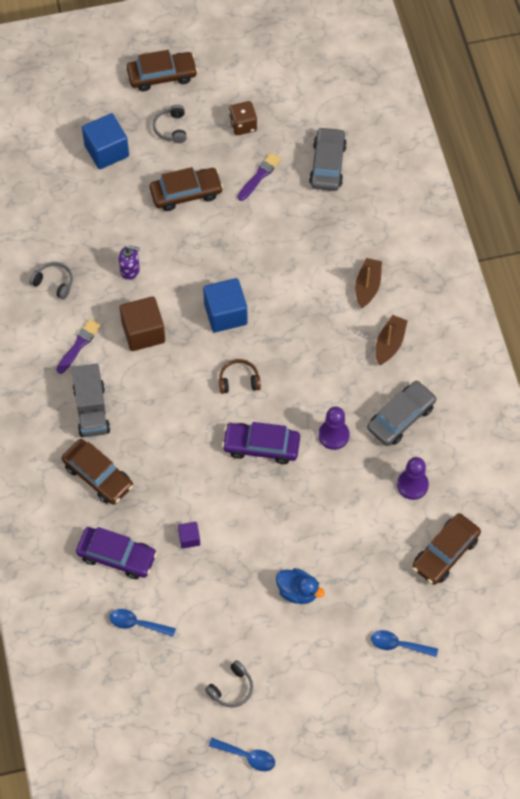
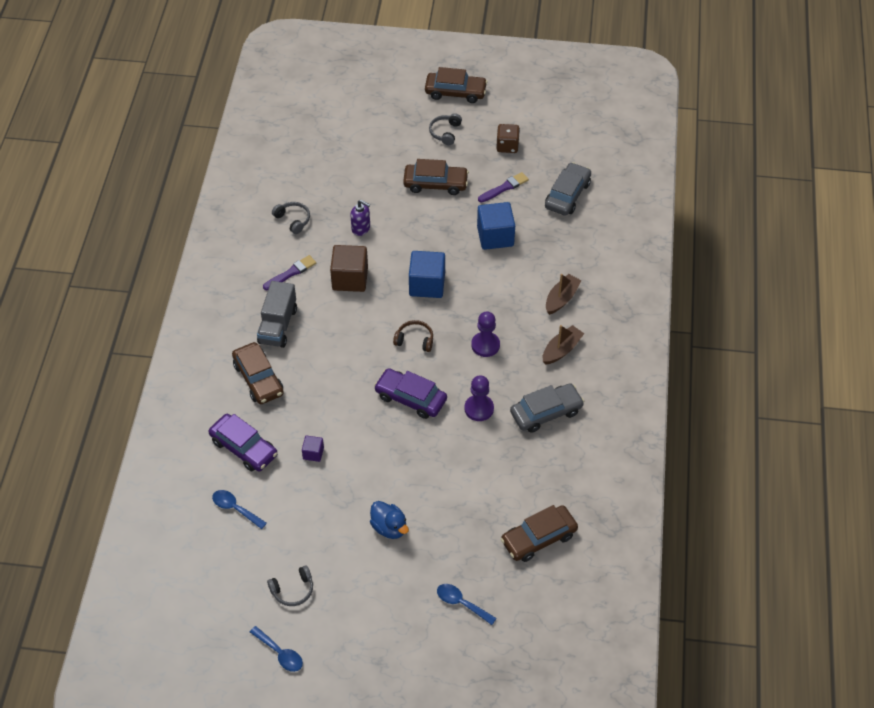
camera: 20 degrees right, 10 degrees down
blue cube [82,113,129,169] -> blue cube moved to [477,202,515,250]
purple pawn [397,457,429,500] -> purple pawn moved to [471,311,500,357]

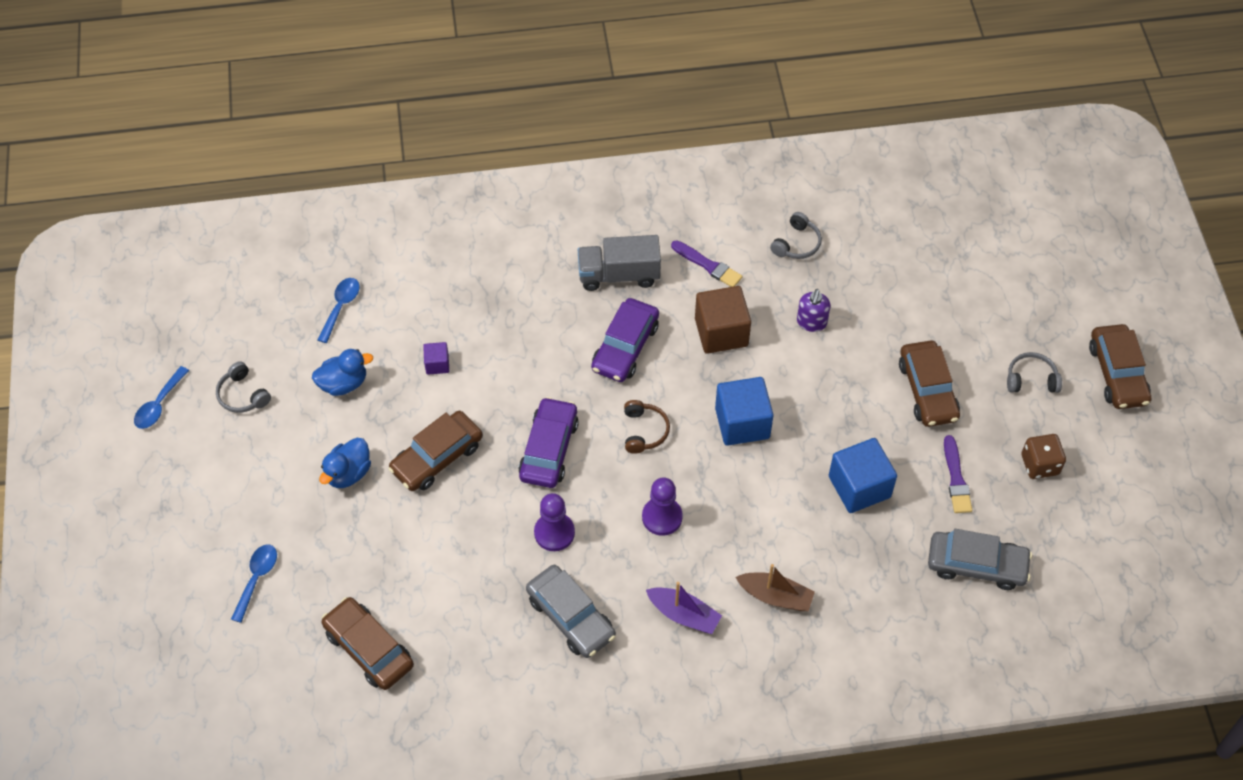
camera: 75 degrees right, 5 degrees up
purple car [208,414,278,472] -> purple car moved to [591,298,659,382]
brown car [232,342,284,404] -> brown car moved to [388,411,483,491]
purple brush [478,172,529,203] -> purple brush turned 45 degrees clockwise [944,435,972,513]
brown boat [543,325,584,364] -> purple boat [646,582,722,634]
none -> blue duck [312,349,373,396]

